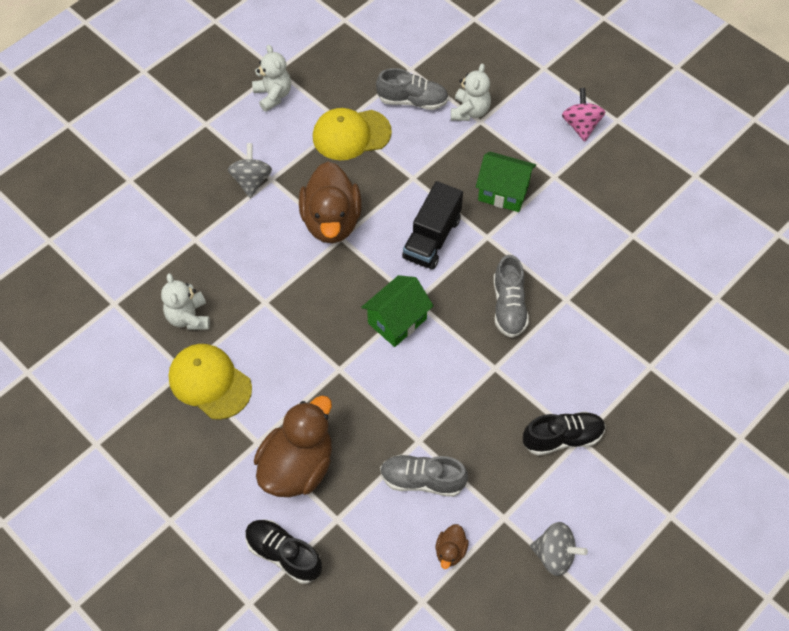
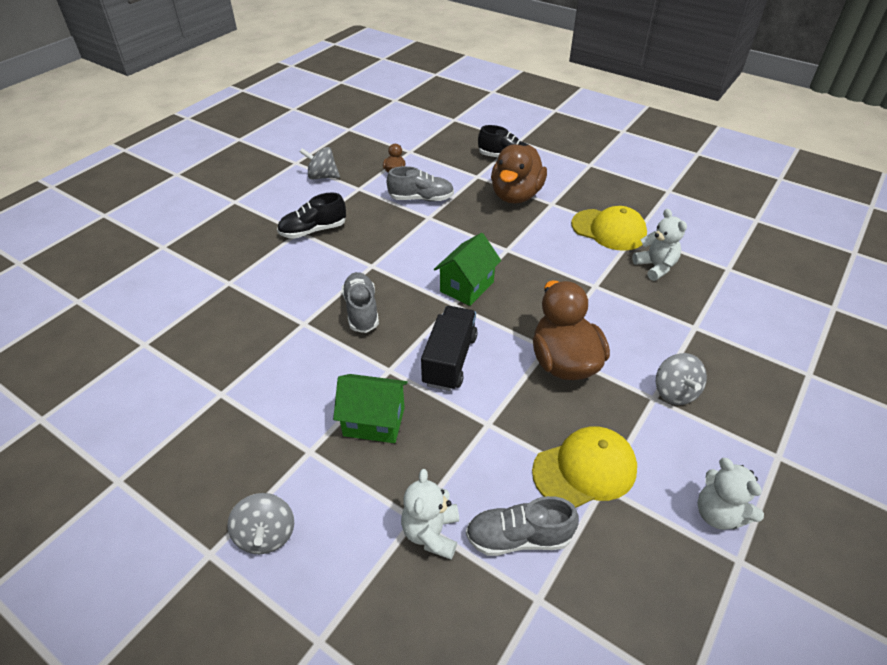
camera: 170 degrees right, 15 degrees down
pink spinning top [562,88,605,142] -> grey spinning top [227,493,294,554]

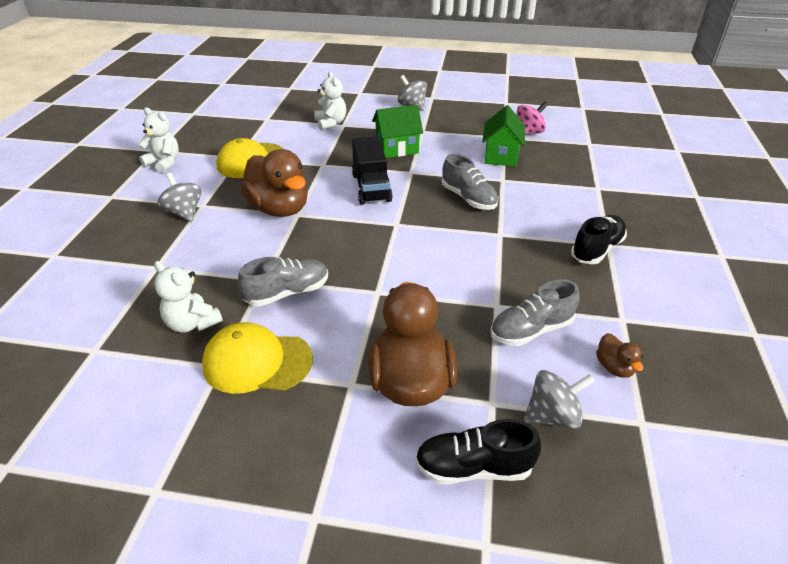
camera: 155 degrees right, 5 degrees down
grey spinning top [300,147,340,180] -> grey spinning top moved to [524,370,595,429]
green house [434,233,501,306] -> green house moved to [482,105,525,167]
grey shoe [466,496,579,556] -> grey shoe moved to [238,257,328,306]
none -> pink spinning top [517,101,548,135]

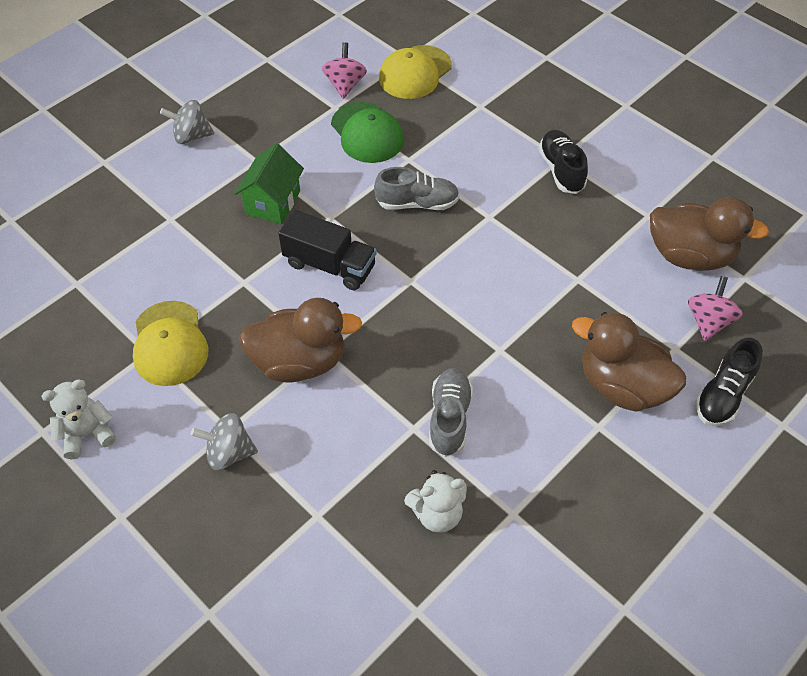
camera: 55 degrees left, 15 degrees up
yellow cap [202,322,313,394] -> yellow cap moved to [379,45,452,99]
white teddy bear [314,71,346,130] -> none
green house [482,105,525,167] -> green cap [331,102,404,163]
grey shoe [490,279,580,346] -> none
grey spinning top [524,370,595,429] -> pink spinning top [688,276,742,341]
brown duck [596,333,643,378] -> brown duck [650,197,769,271], size x2.29

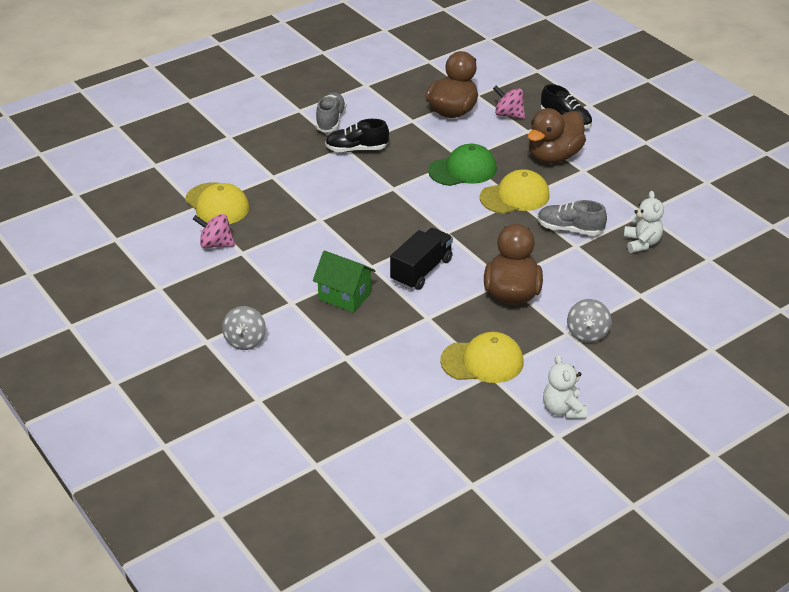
camera: 80 degrees left, 15 degrees down
green cap [331,102,404,163] -> green cap moved to [428,144,497,186]
grey shoe [374,167,460,210] -> grey shoe moved to [316,92,346,132]
none -> yellow cap [480,169,550,214]

